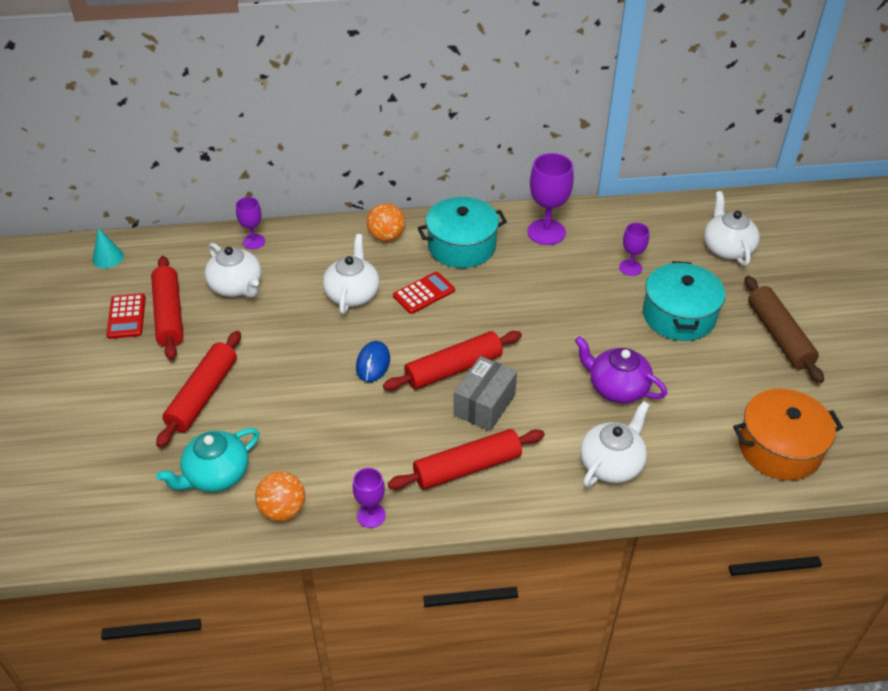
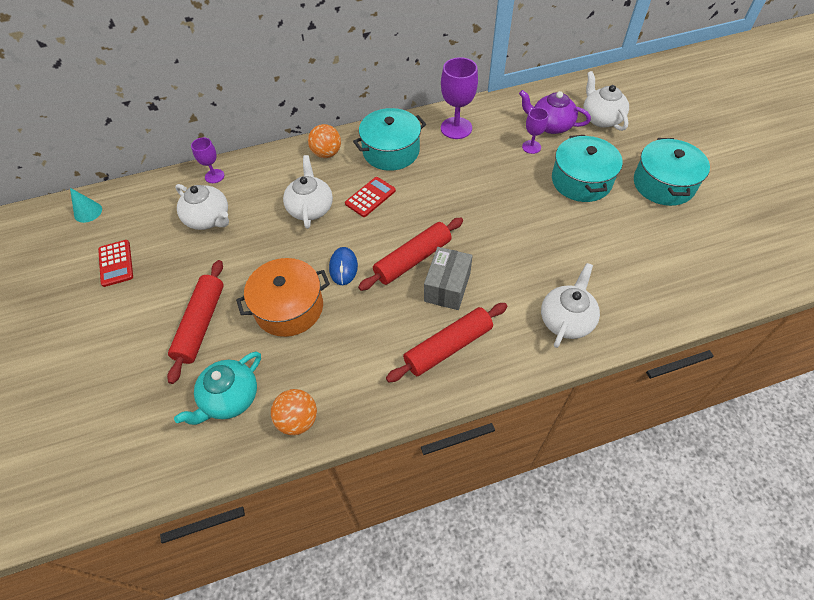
camera: 10 degrees left, 10 degrees up
red rolling pin [151,256,183,360] -> none
purple goblet [353,468,386,528] -> none
purple teapot [575,336,667,403] -> purple teapot moved to [519,90,591,134]
orange pot [733,388,843,480] -> orange pot moved to [236,258,330,337]
brown rolling pin [745,276,824,383] -> turquoise pot [634,138,710,206]

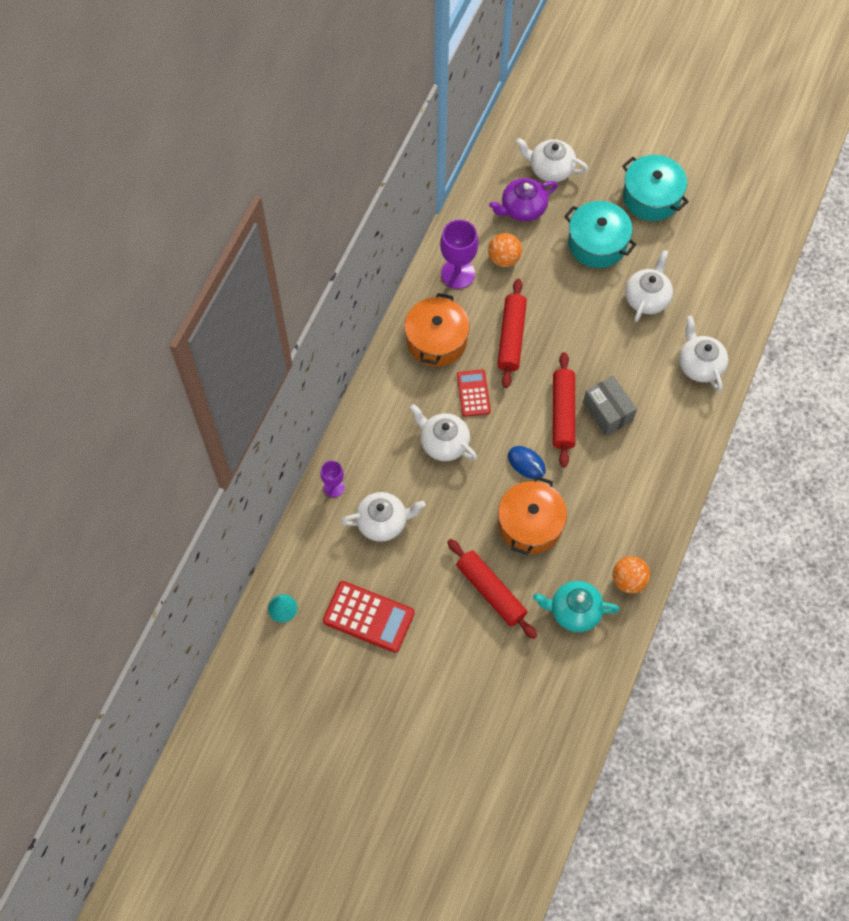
camera: 50 degrees left, 10 degrees up
red calculator [98,240,133,287] -> red calculator [323,581,415,653], size x1.58
turquoise teapot [174,351,261,425] -> turquoise teapot turned 105 degrees clockwise [533,581,620,632]
orange ball [308,124,341,158] -> orange ball moved to [488,233,522,267]
turquoise pot [353,108,426,171] -> orange pot [404,293,470,366]
red rolling pin [386,303,507,382] -> red rolling pin moved to [497,279,527,388]
purple goblet [522,108,548,154] -> none
none -> white teapot [625,250,673,322]

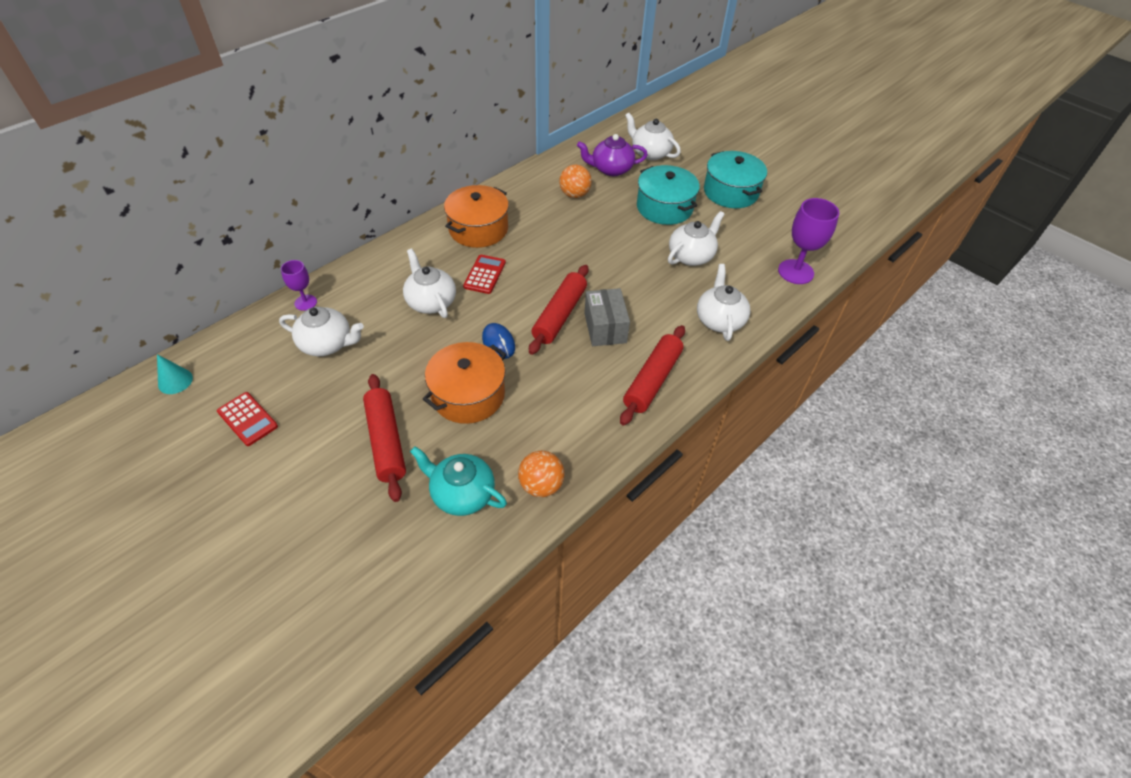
camera: 20 degrees right, 15 degrees down
red calculator [323,581,415,653] -> red calculator [217,392,278,446], size x0.63
purple goblet [440,220,478,289] -> purple goblet moved to [778,198,839,284]
red rolling pin [497,279,527,388] -> red rolling pin moved to [620,325,685,425]

